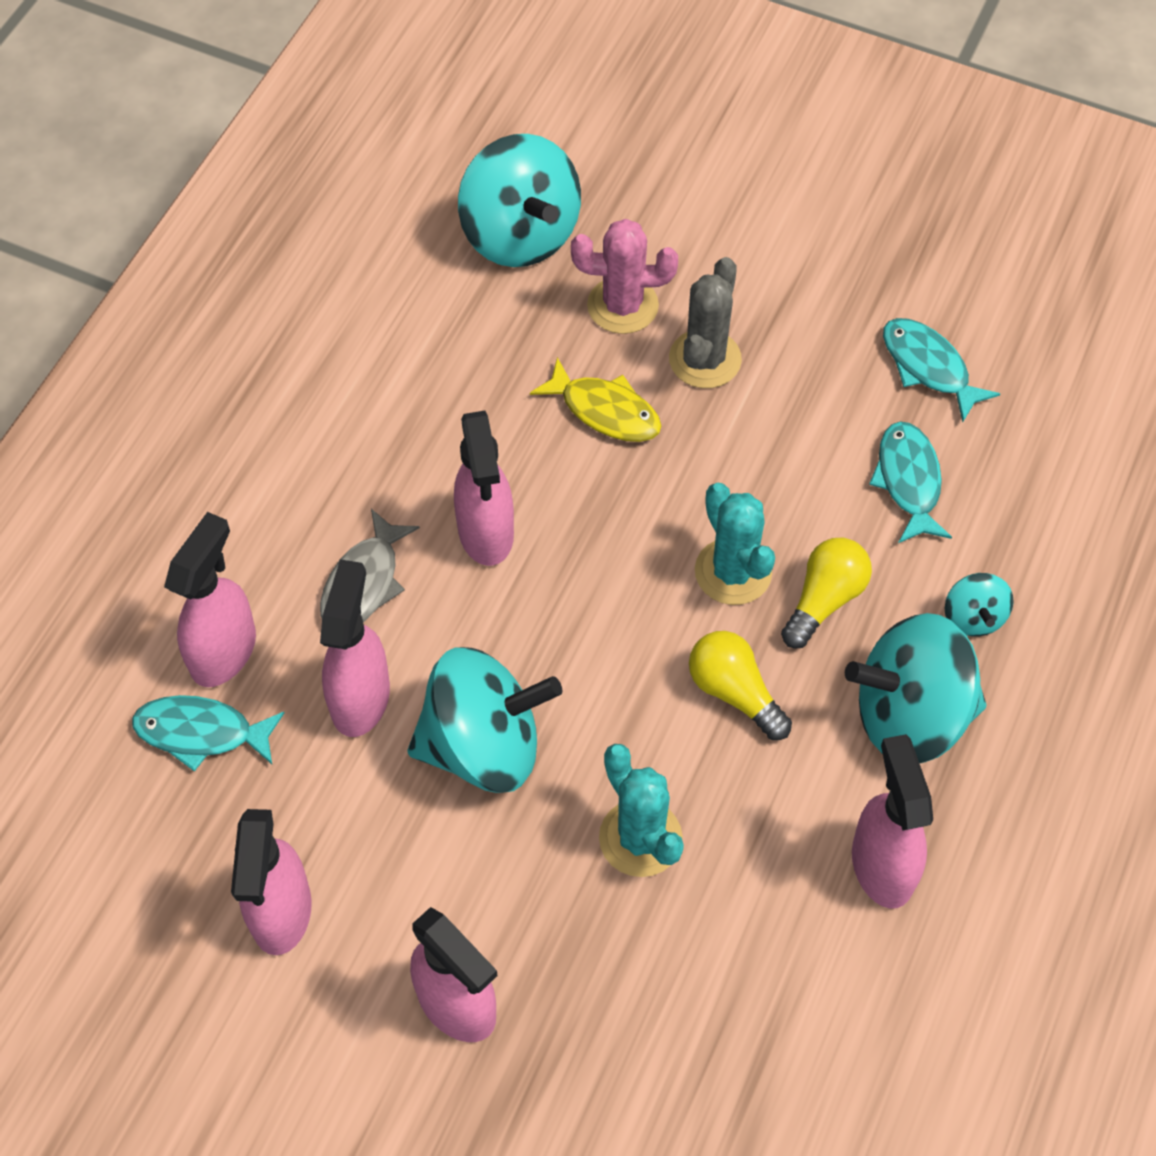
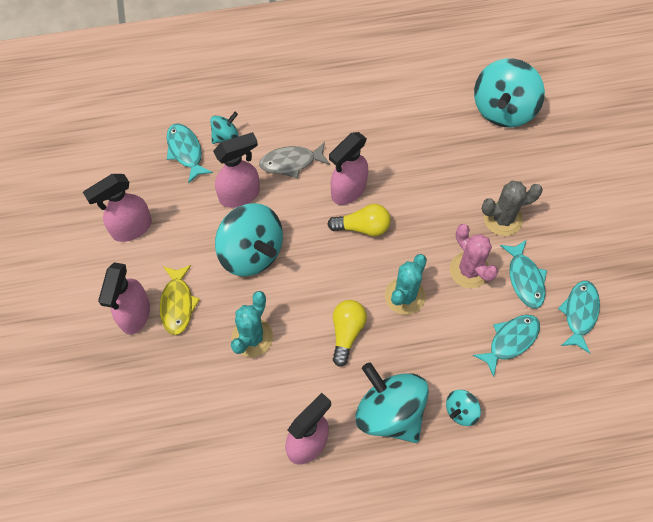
camera: 55 degrees right, 5 degrees up
pink spray bottle [164,512,256,687] -> turquoise spinning top [210,112,238,144]
yellow fish [530,357,661,442] -> yellow fish moved to [160,265,200,335]
pink cactus [571,219,678,334] -> pink cactus moved to [450,224,498,288]
yellow light bulb [781,537,872,649] -> yellow light bulb moved to [327,204,391,236]
none -> turquoise fish [500,240,547,308]

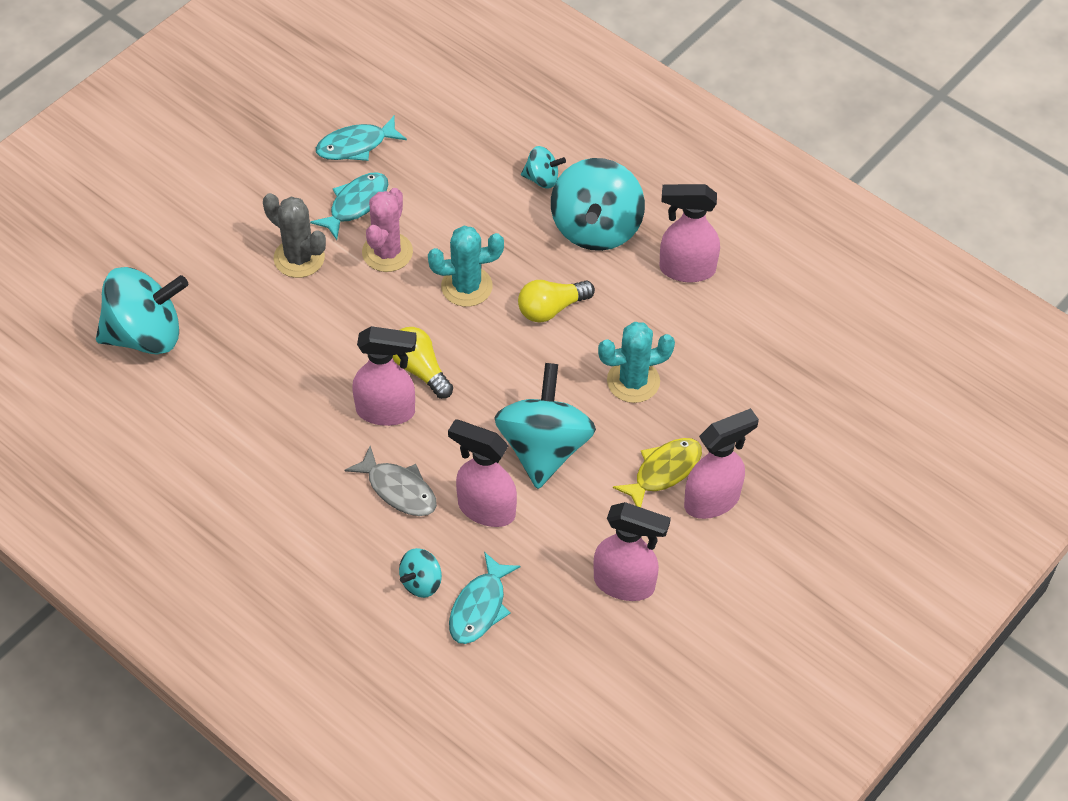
camera: 130 degrees left, 10 degrees down
turquoise spinning top [210,112,238,144] -> turquoise spinning top turned 60 degrees counterclockwise [399,548,442,598]
turquoise fish [473,315,540,377] -> none

